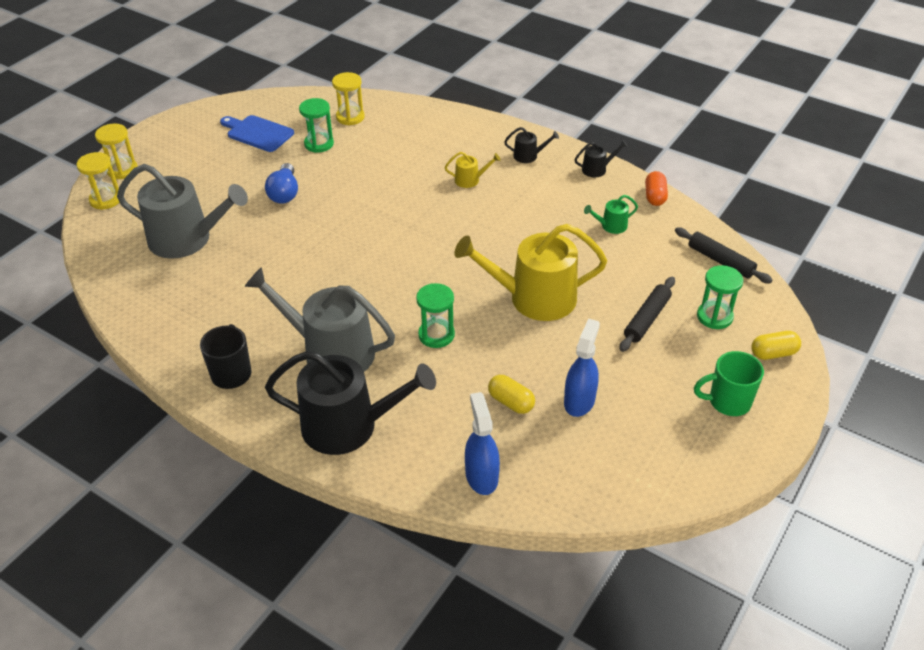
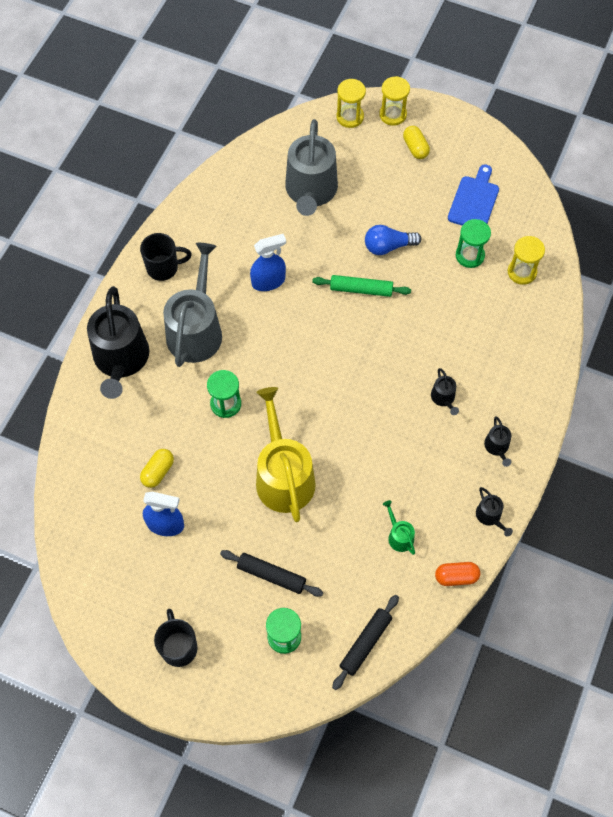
camera: 80 degrees right, 20 degrees up
yellow watering can [445,152,500,188] -> black watering can [431,368,459,415]
blue spray bottle [465,392,500,495] -> blue spray bottle moved to [250,234,286,291]
green mug [694,351,764,416] -> black mug [154,609,197,667]
yellow capsule [751,331,801,360] -> yellow capsule moved to [403,126,430,159]
none -> green rolling pin [312,275,411,297]

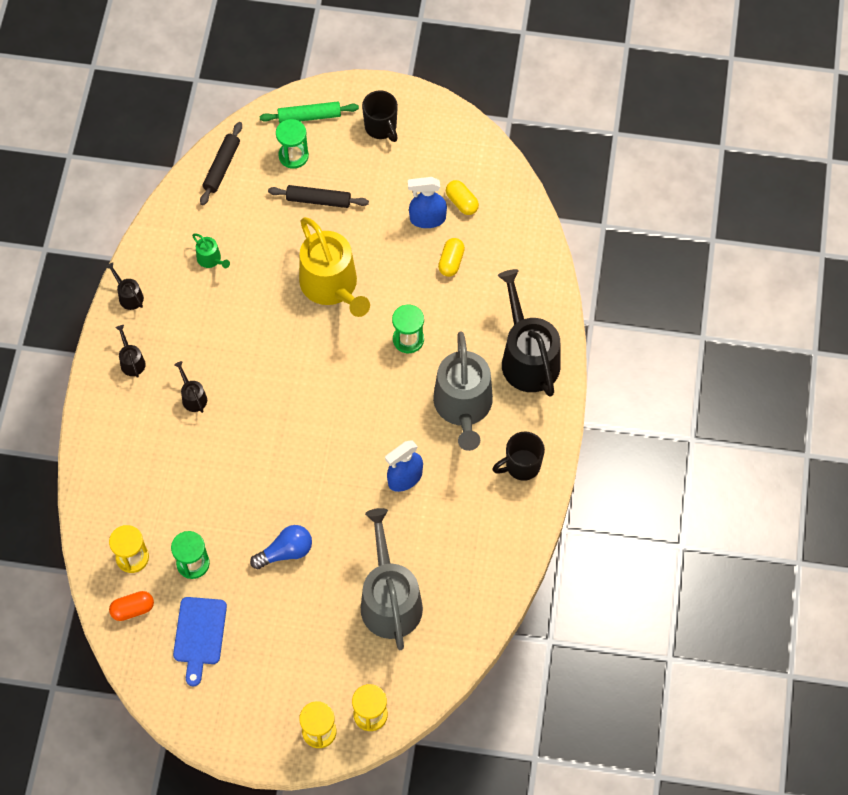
camera: 165 degrees right, 0 degrees up
green rolling pin [312,275,411,297] -> green rolling pin moved to [259,102,359,123]
yellow capsule [403,126,430,159] -> yellow capsule moved to [446,180,479,215]
orange capsule [435,562,480,586] -> orange capsule moved to [109,591,154,621]

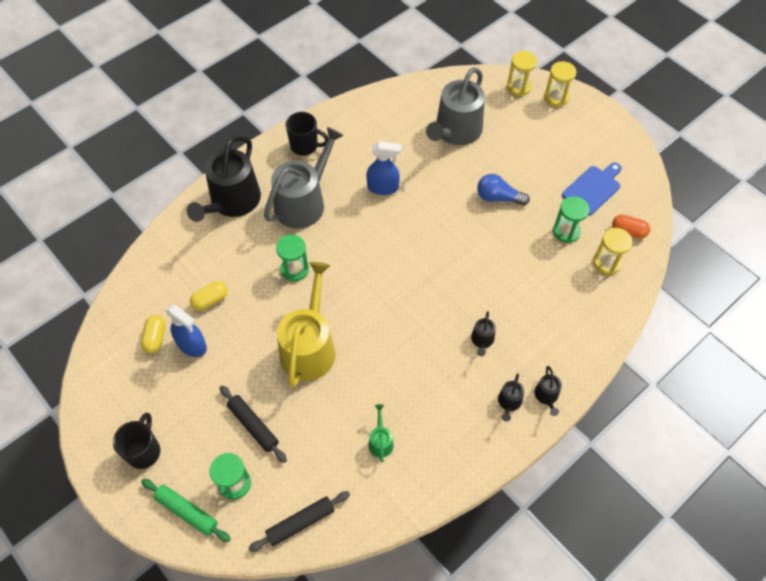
camera: 140 degrees left, 5 degrees down
black watering can [106,262,144,310] -> black watering can moved to [534,366,562,416]

